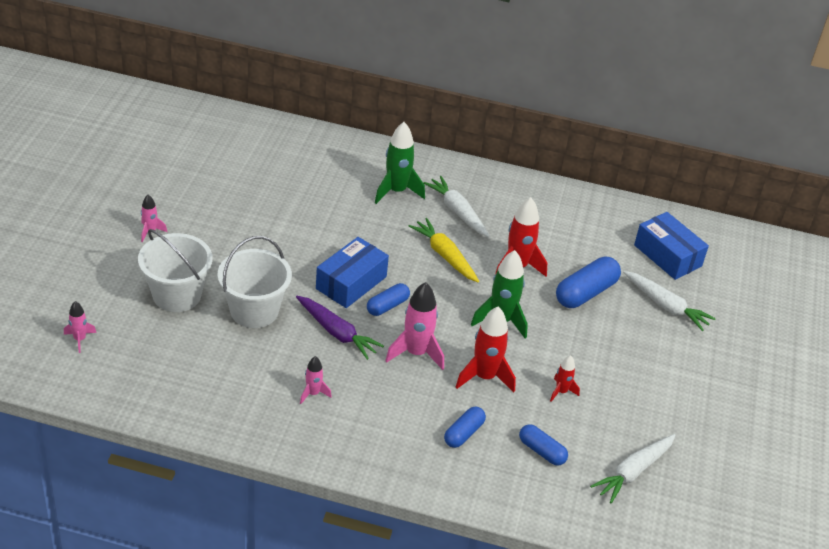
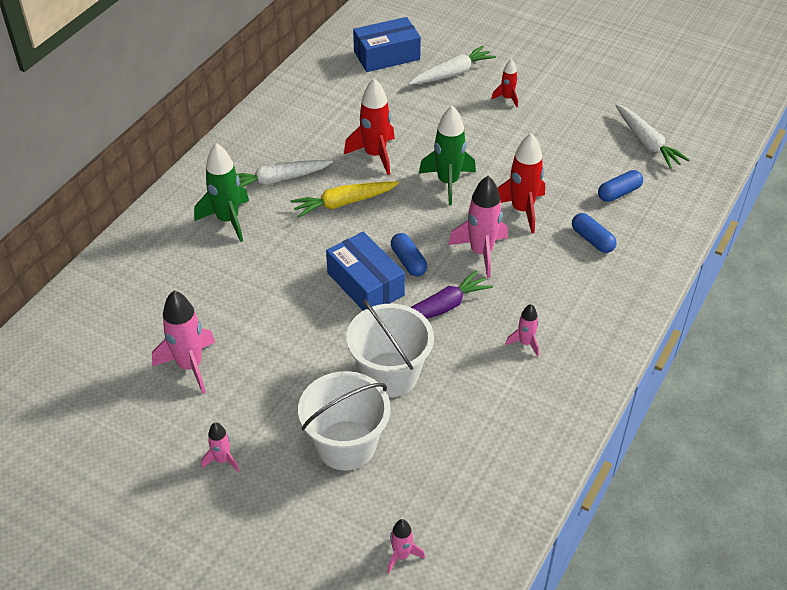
camera: 70 degrees left, 5 degrees up
red rocket [550,355,580,402] -> red rocket moved to [491,59,518,107]
blue capsule [556,257,621,308] -> none
none -> pink rocket [152,290,215,394]

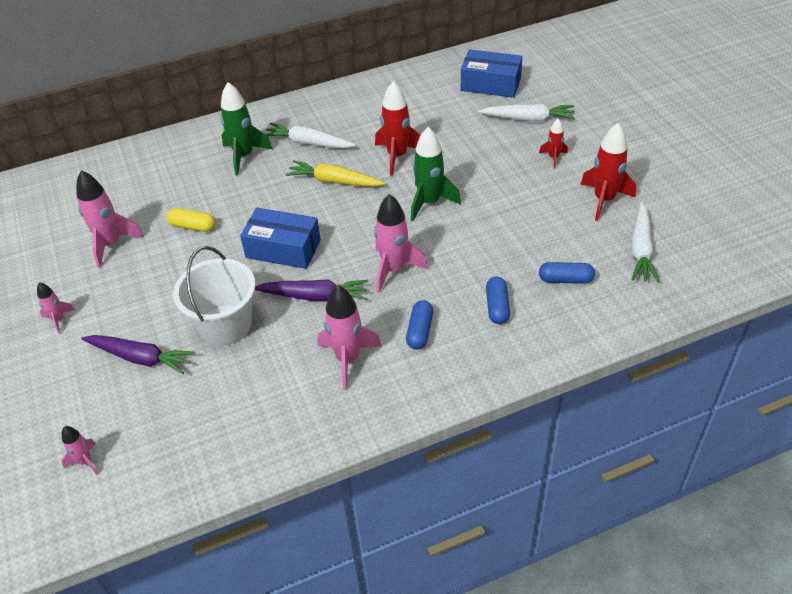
camera: 40 degrees right, 0 degrees up
white bucket [298,371,391,471] -> purple carrot [81,335,195,374]
blue box [326,231,405,311] -> blue box turned 75 degrees counterclockwise [240,208,321,269]
blue capsule [391,233,427,276] -> blue capsule moved to [406,300,433,350]
red rocket [497,133,545,233] -> red rocket moved to [580,123,636,221]
pink rocket [506,304,539,357] -> pink rocket [318,285,382,390], size x1.86
none -> yellow capsule [167,208,215,232]

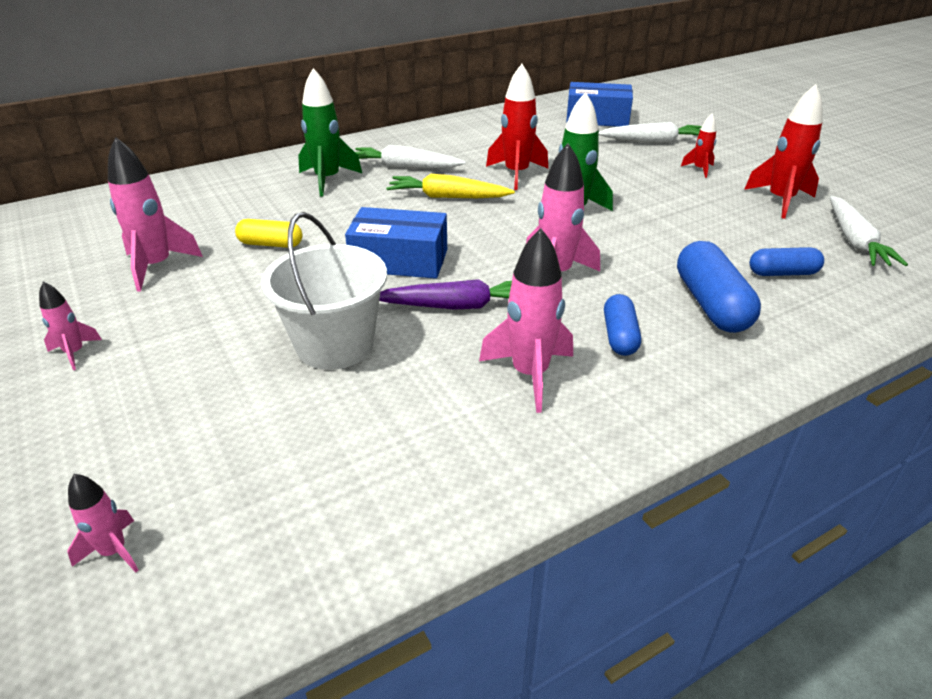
camera: 10 degrees left, 10 degrees down
purple carrot [81,335,195,374] -> none
blue capsule [486,276,510,324] -> blue capsule [677,241,761,333], size x1.64

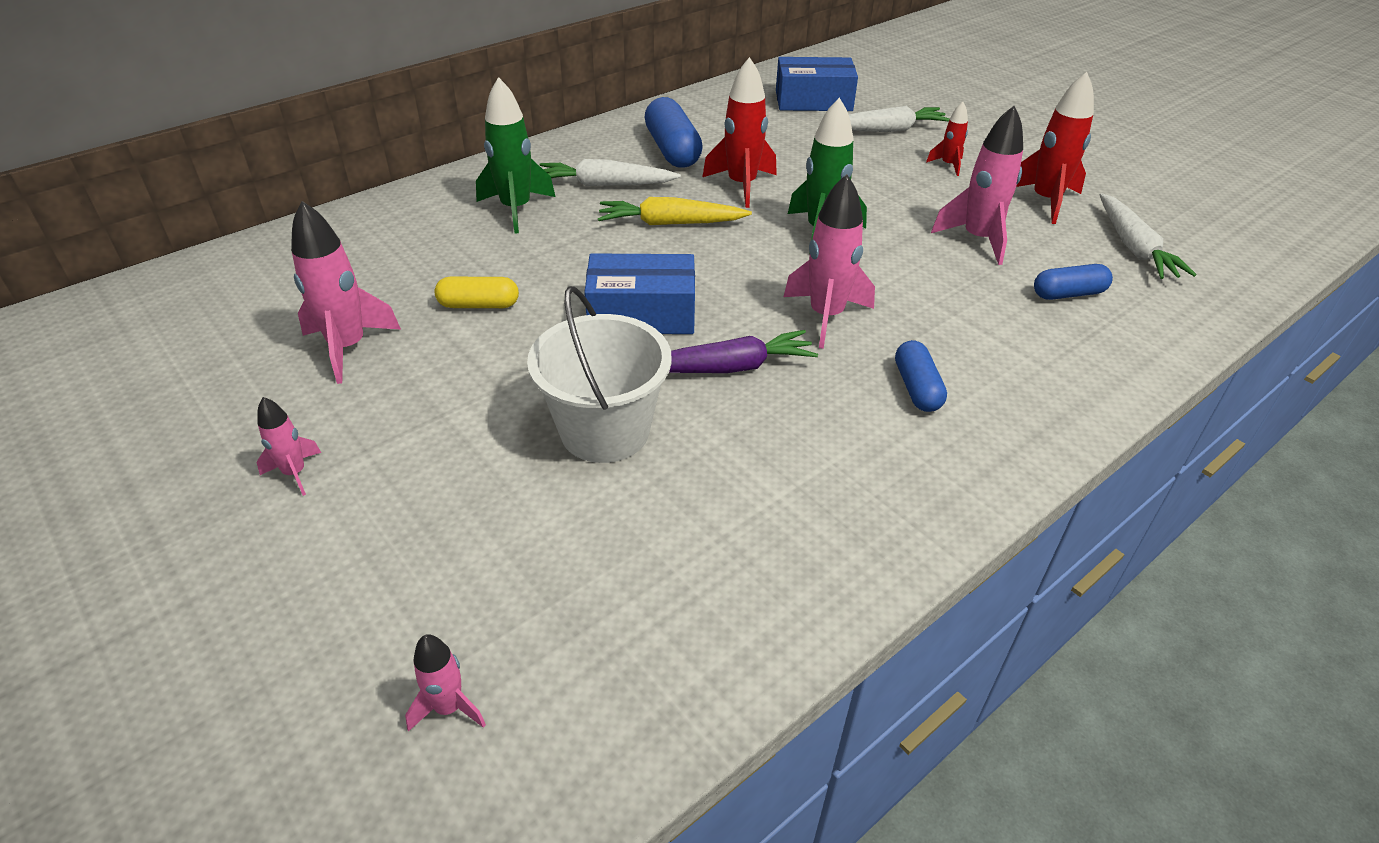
camera: 10 degrees left, 5 degrees up
pink rocket [479,228,573,413] -> pink rocket moved to [931,106,1023,265]
blue capsule [677,241,761,333] -> blue capsule moved to [645,97,703,167]

